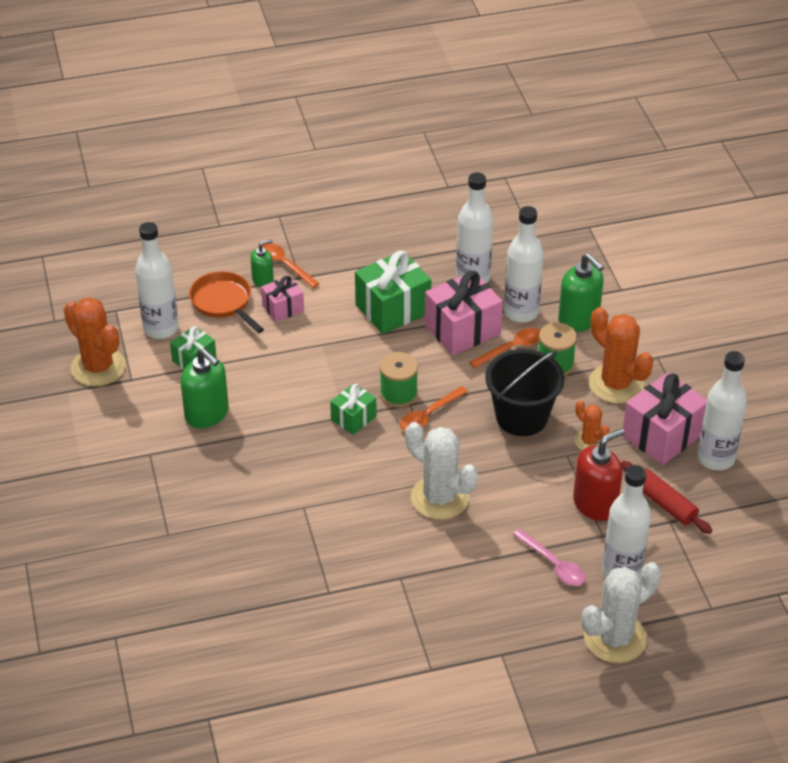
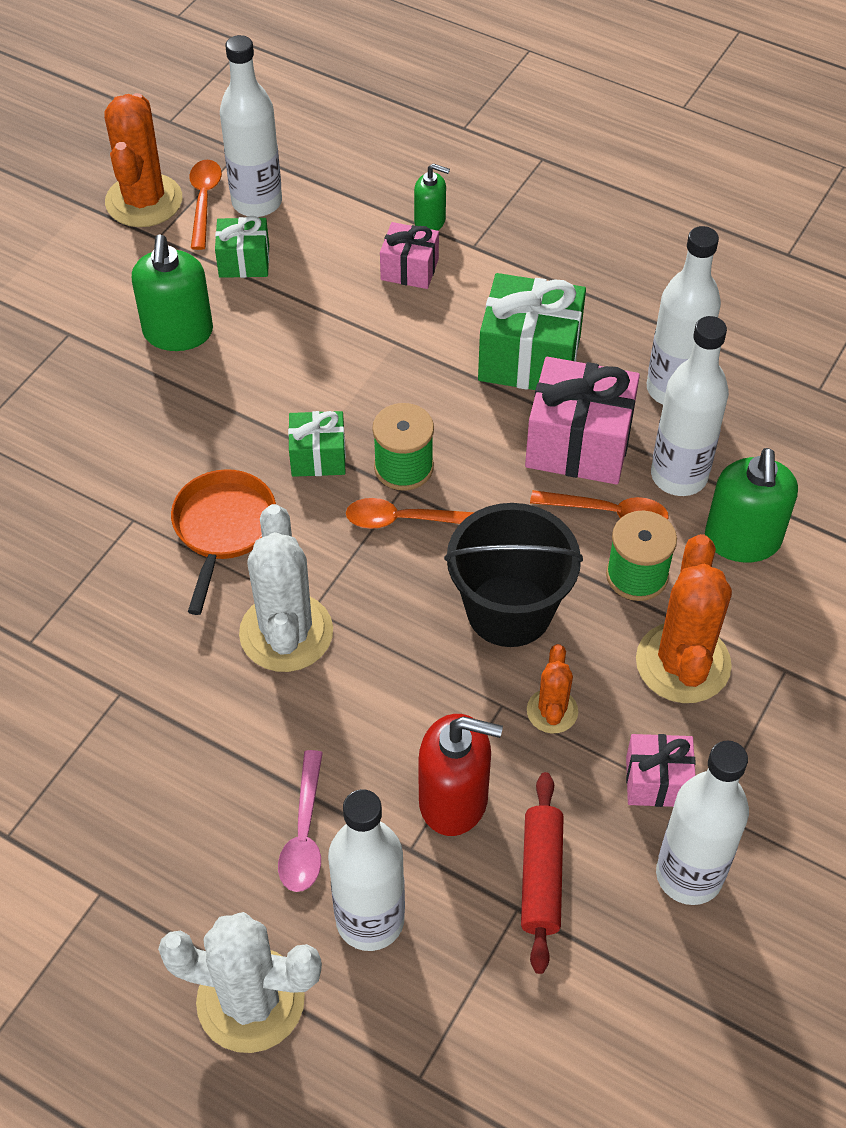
camera: 45 degrees right, 10 degrees up
orange pan [189,271,264,333] -> orange pan moved to [171,469,276,615]
orange spoon [262,243,320,288] -> orange spoon moved to [189,160,222,250]
pink gift [622,372,707,465] -> pink gift [626,734,696,807], size x0.57

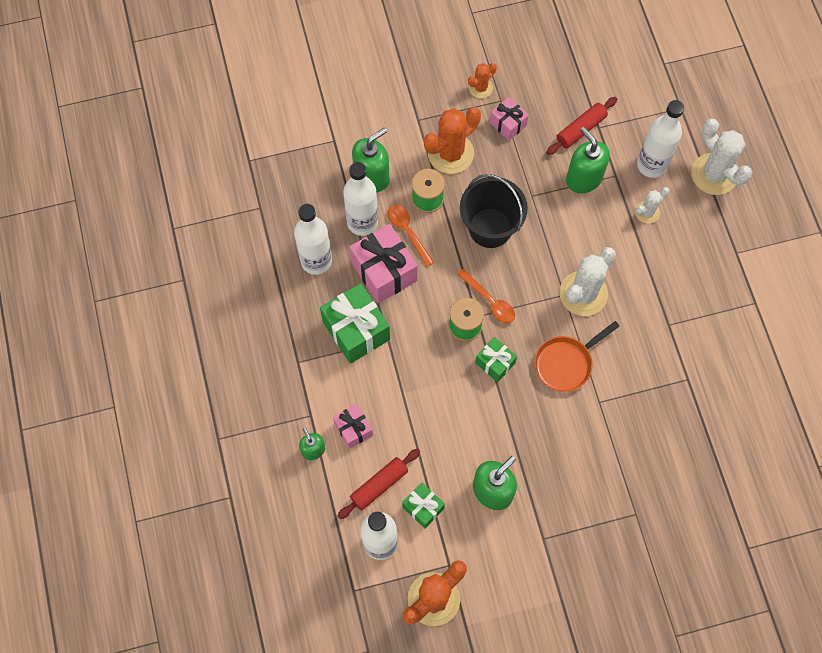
camera: 135 degrees left, 15 degrees up
orange spoon [189,160,222,250] -> none
pink spoon [278,750,323,892] -> white cactus [635,187,669,224]
red soap dispenser [419,714,503,836] -> green soap dispenser [566,127,610,193]
orange cactus [527,644,578,733] -> orange cactus moved to [468,63,497,98]
white bottle [656,741,749,905] -> none
none -> red rolling pin [337,449,420,519]

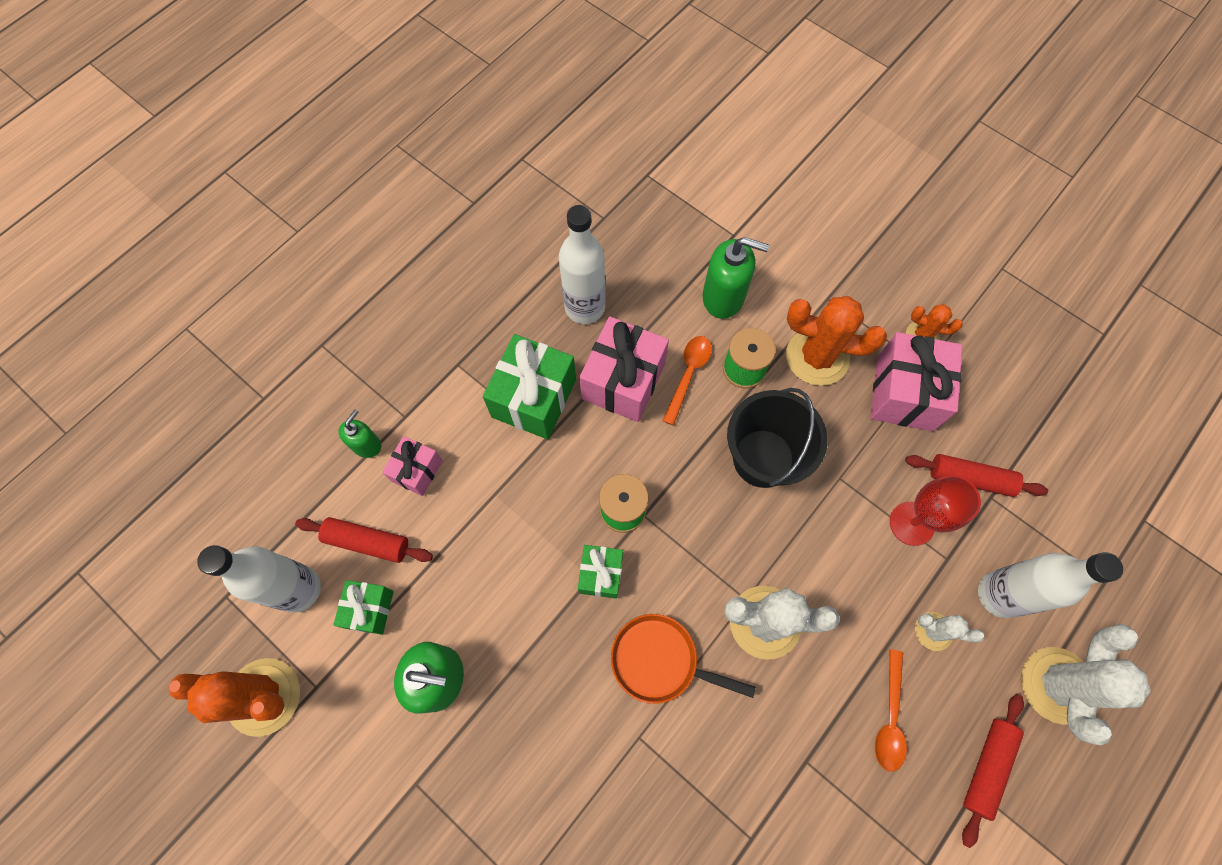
camera: 55 degrees right, 0 degrees up
white bottle [343,162,378,236] -> none
orange spoon [457,269,515,323] -> orange spoon moved to [875,649,907,772]
pink gift [490,97,529,141] -> pink gift [871,332,962,431], size x1.77
green soap dispenser [566,127,610,193] -> red goblet [890,475,981,546]
none -> red rolling pin [962,694,1024,848]

